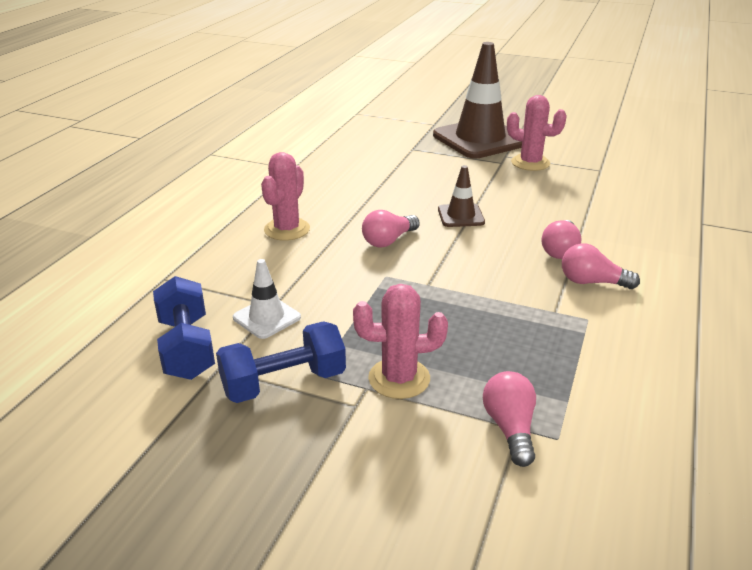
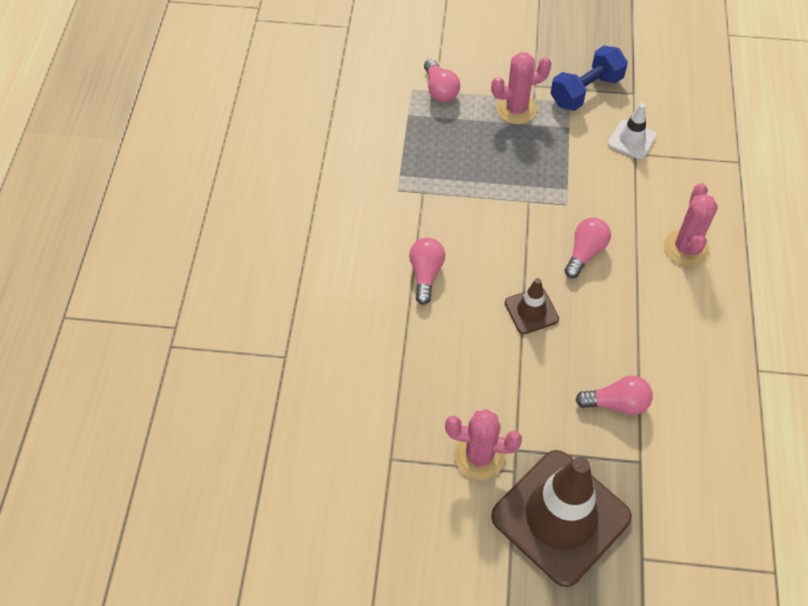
camera: 165 degrees right, 25 degrees up
blue dumbbell [153,276,215,380] -> none
pink light bulb [562,243,640,289] -> pink light bulb moved to [576,376,653,415]

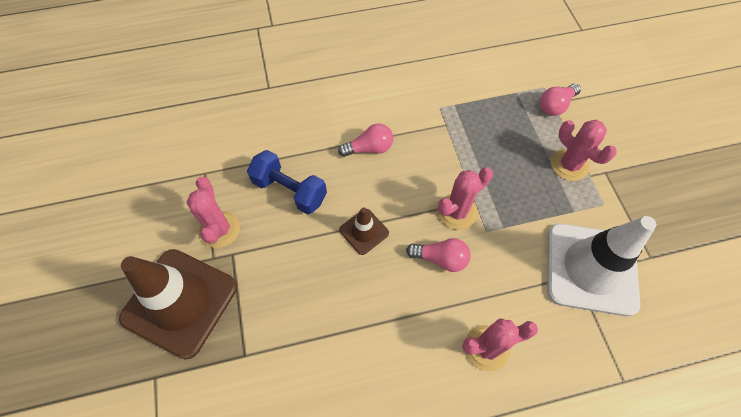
camera: 70 degrees right, 5 degrees up
blue dumbbell [550,46,628,111] -> blue dumbbell moved to [247,150,327,214]
pink light bulb [576,376,653,415] -> none
white traffic cone [608,103,657,159] -> white traffic cone [547,216,656,316], size x2.16
none -> pink cactus [438,167,493,230]

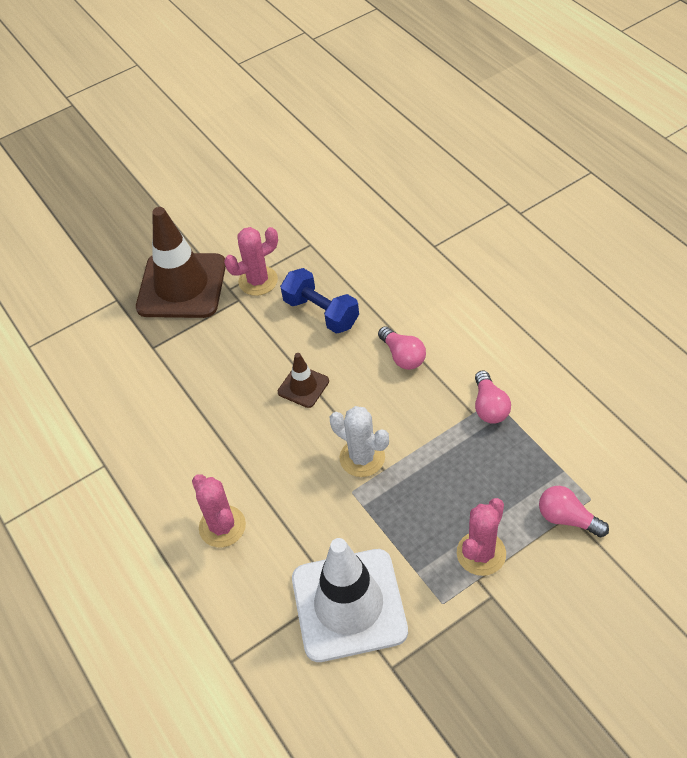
camera: 75 degrees right, 10 degrees down
blue dumbbell [247,150,327,214] -> blue dumbbell turned 60 degrees counterclockwise [280,268,359,334]
pink light bulb [406,238,471,272] -> pink light bulb moved to [475,370,511,424]
pink cactus [438,167,493,230] -> white cactus [330,406,389,477]

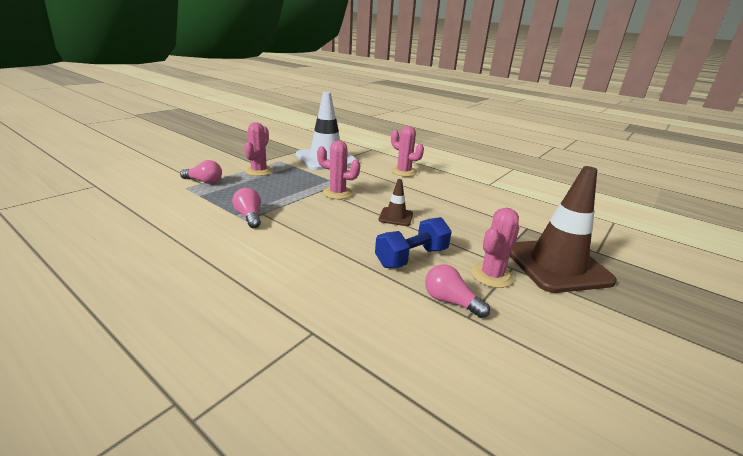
camera: 155 degrees right, 25 degrees down
blue dumbbell [280,268,359,334] -> blue dumbbell turned 60 degrees counterclockwise [375,217,452,268]
white cactus [330,406,389,477] -> pink cactus [317,141,360,199]
pink light bulb [378,326,426,370] -> pink light bulb moved to [425,265,490,318]

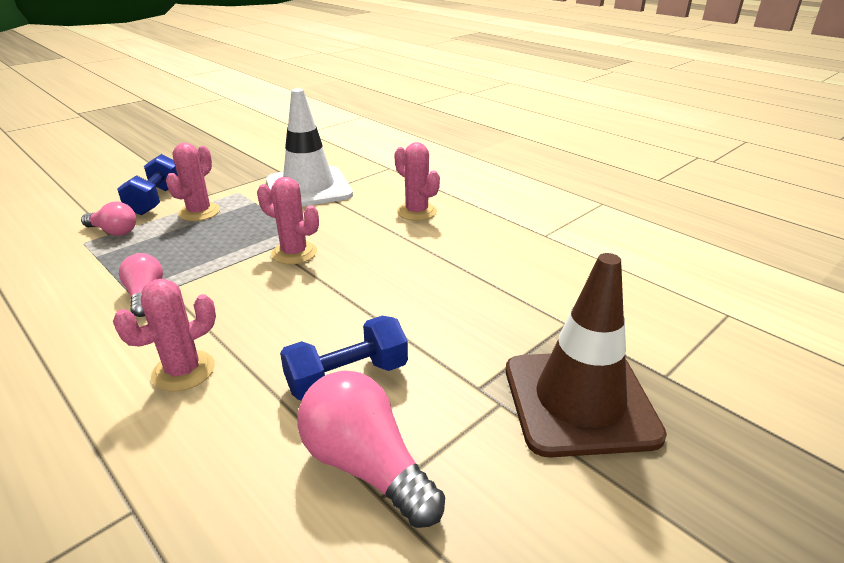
camera: 10 degrees right, 5 degrees up
brown traffic cone [379,179,413,226] -> none
pink light bulb [425,265,490,318] -> pink light bulb [298,371,445,528], size x1.64
pink cactus [471,208,519,288] -> pink cactus moved to [113,279,216,392]
none -> blue dumbbell [117,154,178,215]

